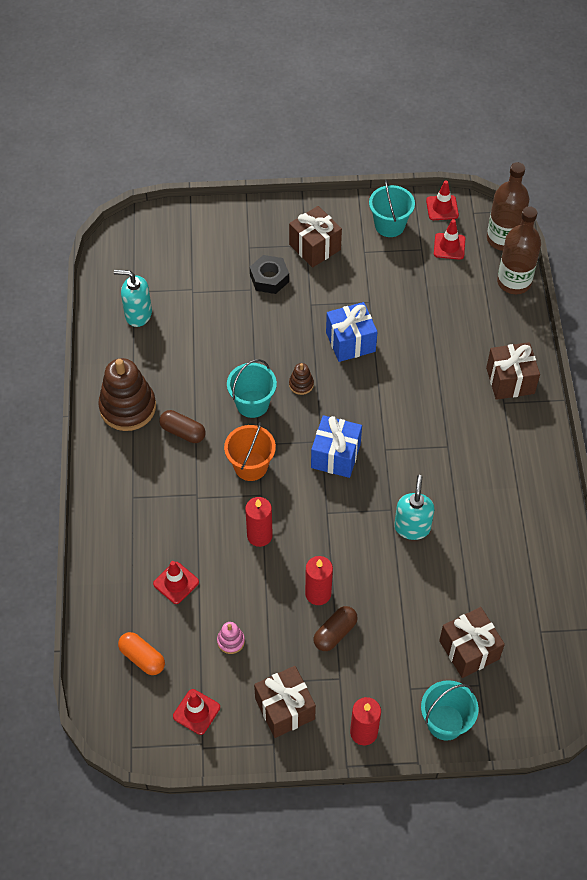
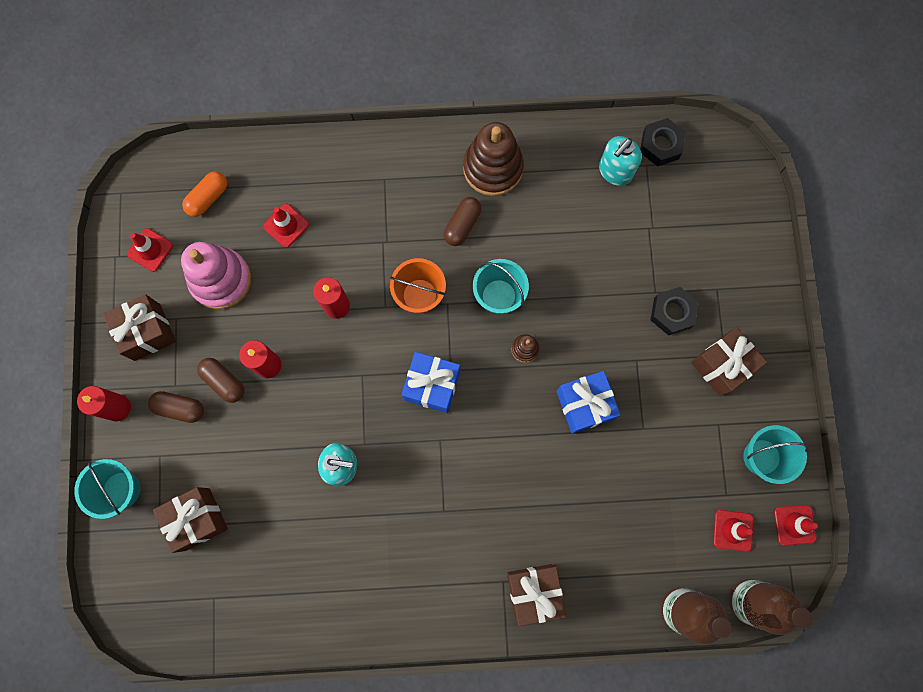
camera: 90 degrees right, 20 degrees up
turquoise soap dispenser [114,270,152,327] -> turquoise soap dispenser turned 150 degrees counterclockwise [599,136,642,186]
pink stacking toy [217,622,245,654] -> pink stacking toy [181,242,251,309], size x2.26
none -> brown capsule [148,391,204,423]
none -> black nut [640,118,686,167]

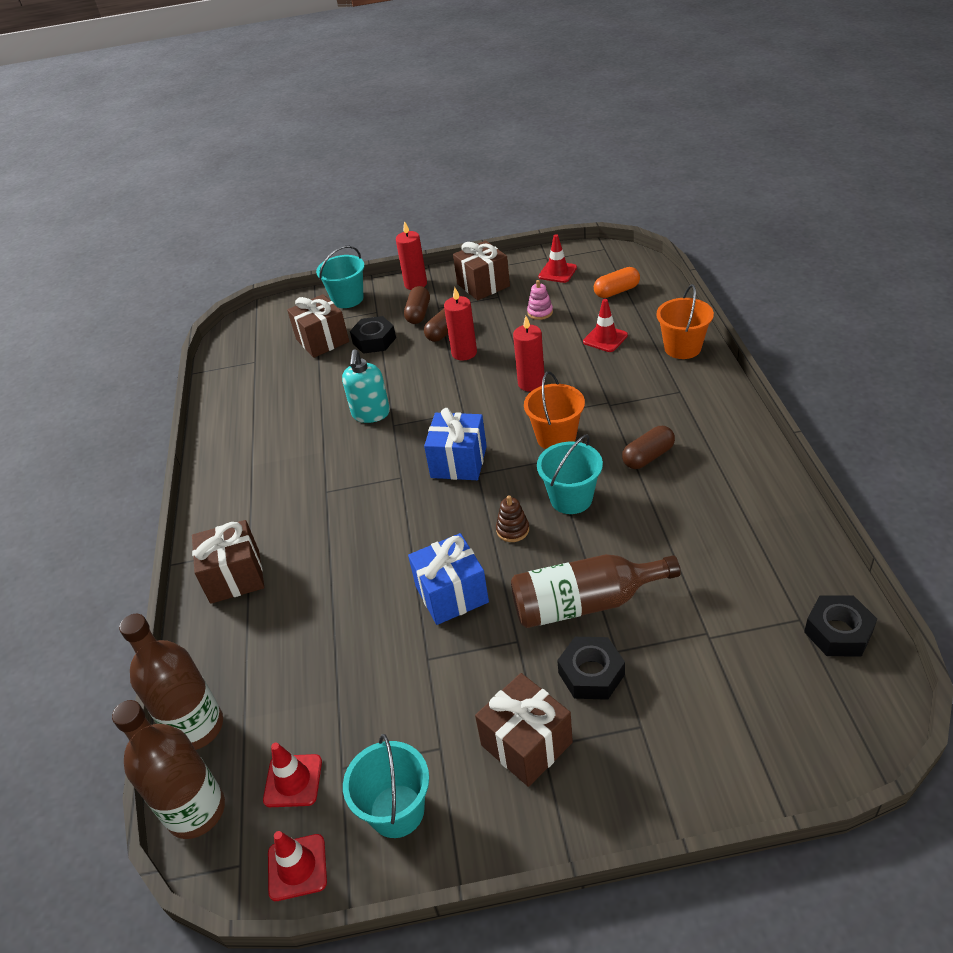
camera: 90 degrees right, 35 degrees down
pink stacking toy [181,242,251,309] -> pink stacking toy [527,280,553,320], size x0.44
orange capsule [182,171,227,217] -> orange capsule turned 60 degrees counterclockwise [594,267,640,298]
brown capsule [444,197,481,246] -> brown capsule turned 60 degrees counterclockwise [622,426,675,469]
brown stacking toy [463,122,524,196] -> none
turquoise soap dispenser [599,136,642,186] -> none
none -> black nut [350,316,396,354]
none -> brown bottle [511,554,681,628]
none -> orange bucket [656,284,714,359]

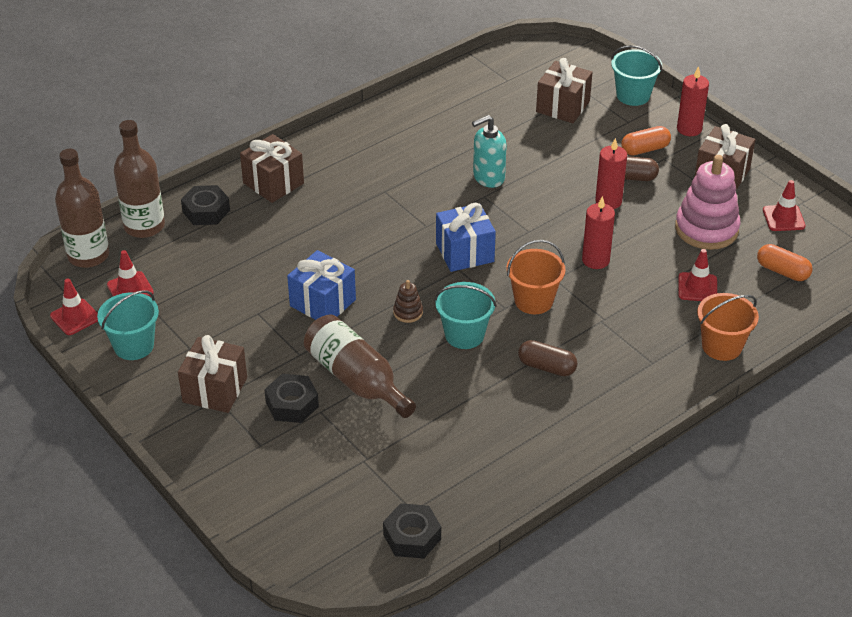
camera: 55 degrees right, 0 degrees up
black nut [350,316,396,354] -> black nut moved to [181,185,230,225]
brown capsule [404,286,430,324] -> orange capsule [621,126,671,155]
pink stacking toy [527,280,553,320] -> pink stacking toy [675,155,740,250], size x2.26

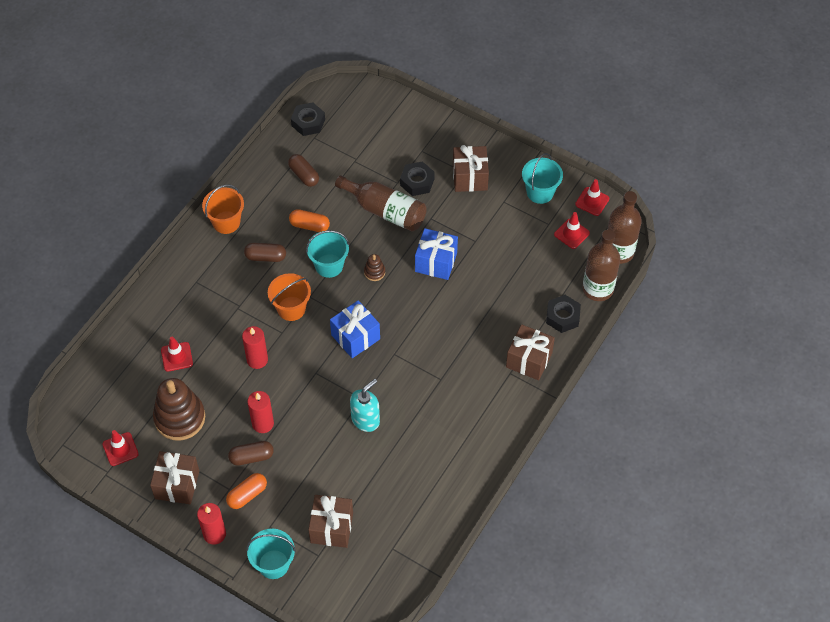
camera: 160 degrees right, 15 degrees up
pink stacking toy [675,155,740,250] -> brown stacking toy [153,378,205,441]
orange bucket [697,293,759,361] -> orange bucket moved to [202,184,244,234]
orange capsule [757,244,812,281] -> orange capsule moved to [289,209,330,232]
none -> brown capsule [288,154,319,187]

